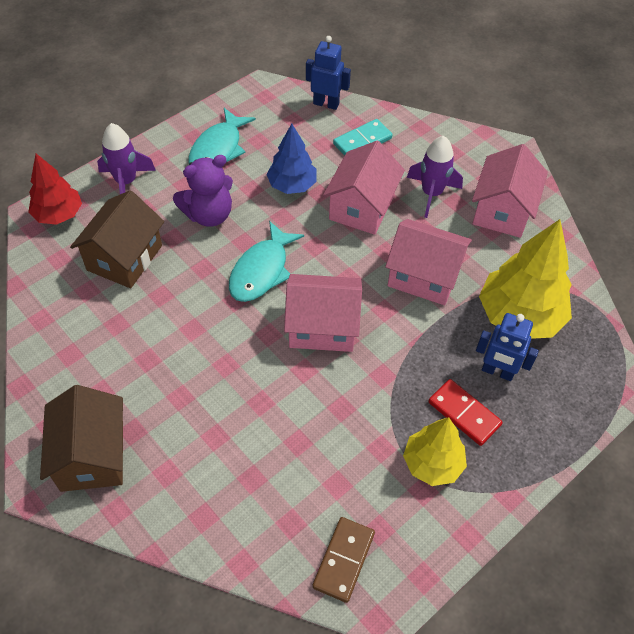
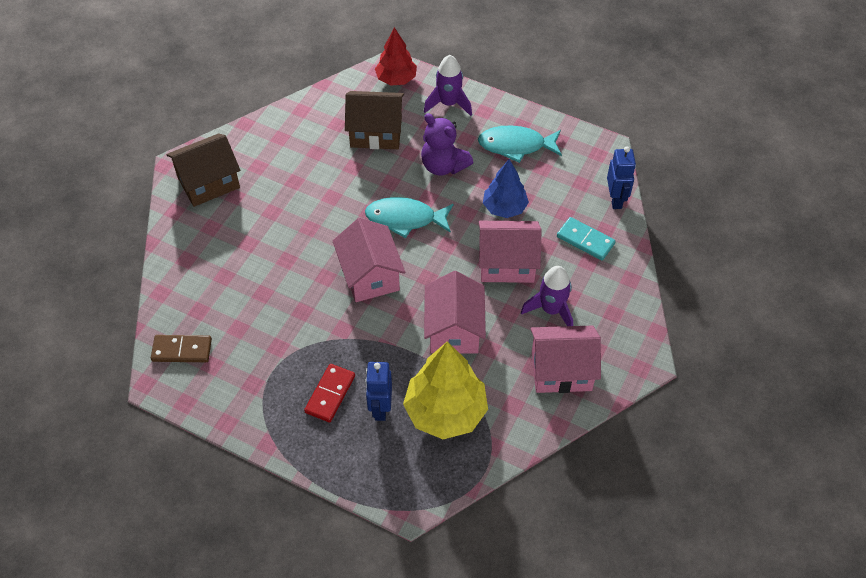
camera: 70 degrees right, 0 degrees up
yellow tree [403,417,467,486] -> none

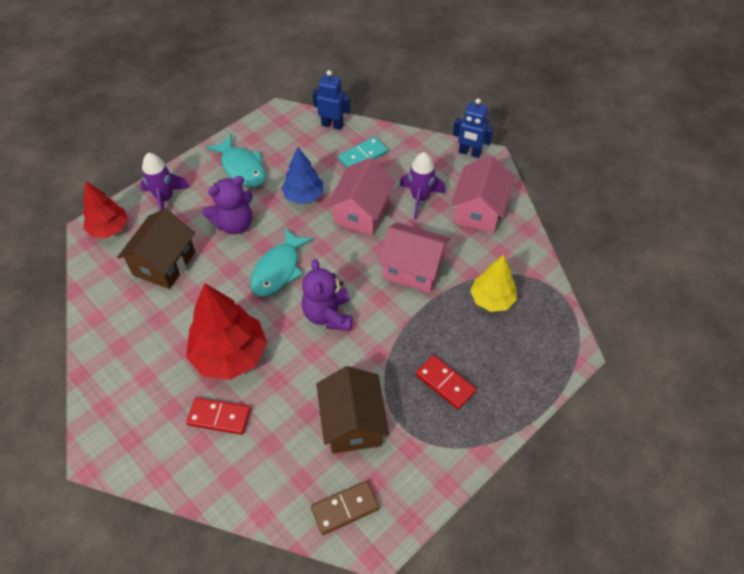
camera: 70 degrees left, 0 degrees up
brown domino [151,335,212,362] -> brown domino turned 45 degrees clockwise [311,481,380,535]
brown house [166,134,240,207] -> brown house moved to [316,366,389,454]
pink house [333,218,405,302] -> purple teddy bear [302,259,352,331]
blue robot [365,362,392,421] -> blue robot moved to [453,98,494,158]
yellow tree [403,341,488,439] -> yellow tree [470,255,517,312], size x0.62
turquoise fish [478,125,562,163] -> turquoise fish turned 60 degrees counterclockwise [206,134,266,187]
none -> red tree [186,283,267,380]
none -> red domino [186,397,251,435]

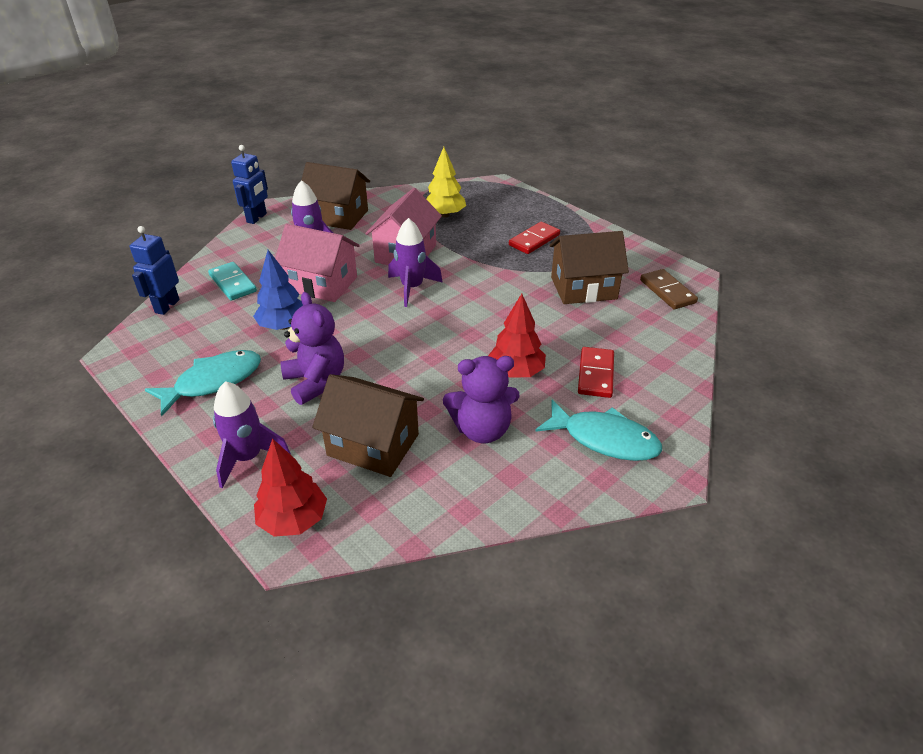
camera: 90 degrees left, 15 degrees down
red tree [186,283,267,380] -> red tree [488,293,546,378], size x0.62
turquoise fish [250,228,313,297] -> turquoise fish moved to [535,400,662,461]
purple teddy bear [302,259,352,331] -> purple teddy bear moved to [443,356,520,443]
pink house [451,156,514,233] -> brown house [302,162,370,230]
none -> purple rocket [388,218,443,307]

